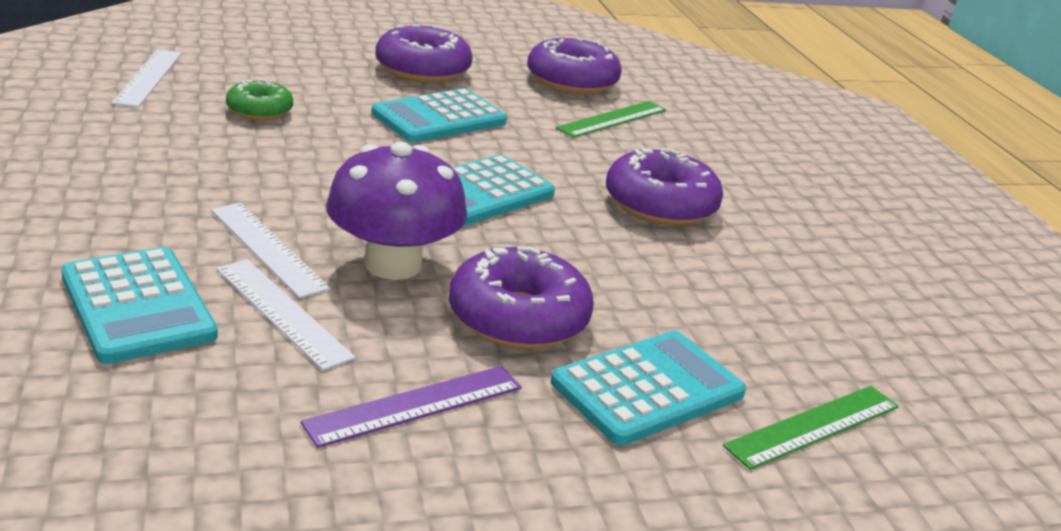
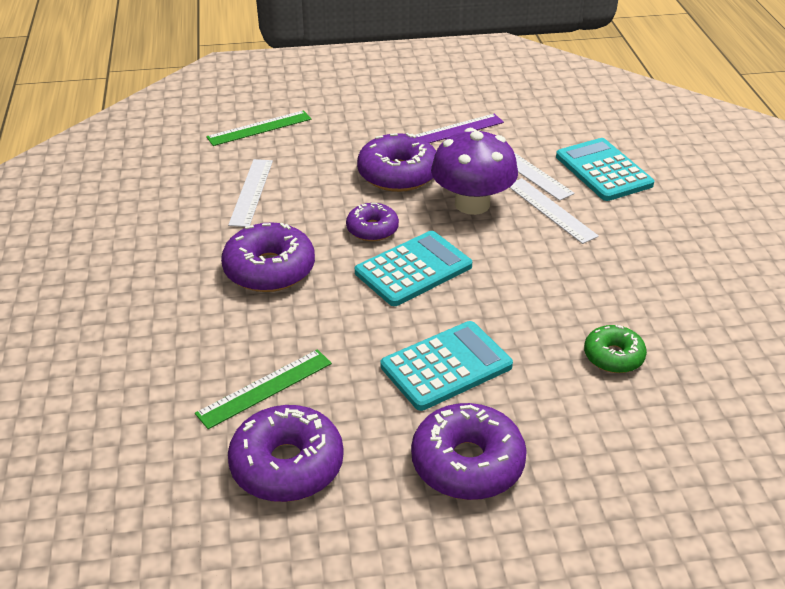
camera: 170 degrees left, 10 degrees up
white ruler [111,50,182,107] -> white ruler moved to [228,159,273,227]
turquoise calculator [551,331,746,445] -> none
none -> purple donut [346,203,399,241]

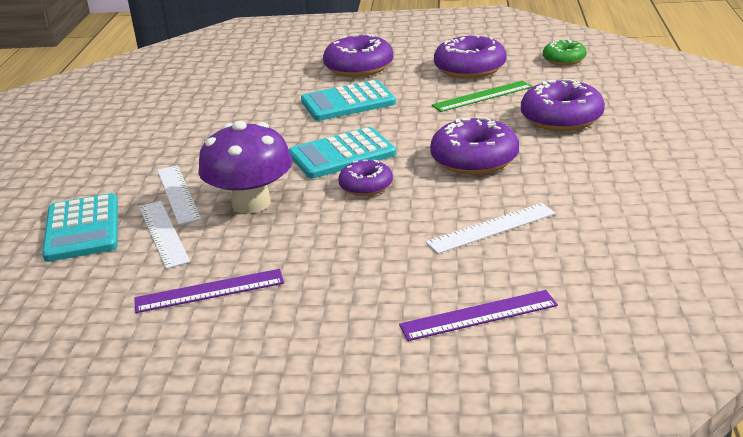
camera: 165 degrees left, 10 degrees down
green ruler [206,110,311,146] -> purple ruler [399,290,558,341]
white ruler [228,159,273,227] -> white ruler turned 45 degrees clockwise [426,203,556,254]
purple donut [357,133,436,192] -> purple donut moved to [521,79,605,131]
green donut [584,325,647,373] -> green donut moved to [543,39,587,65]

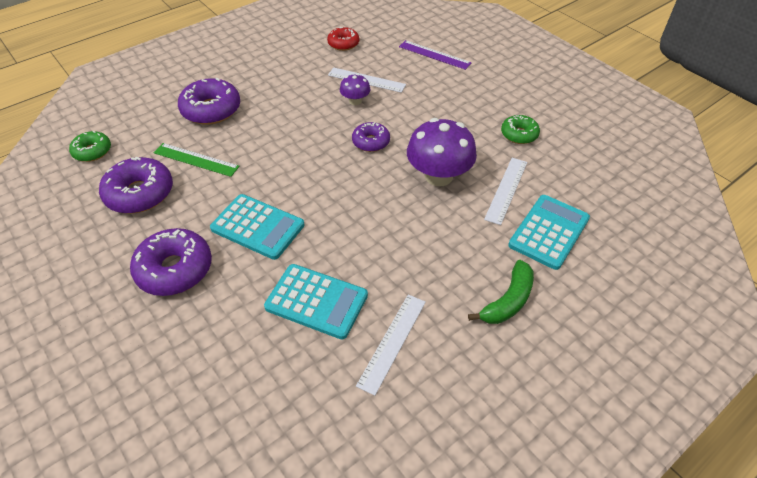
camera: 135 degrees left, 20 degrees up
purple ruler [134,269,284,313] -> green donut [501,115,540,144]
white ruler [157,165,201,225] -> white ruler moved to [356,294,426,396]
turquoise calculator [289,127,396,178] -> turquoise calculator moved to [264,264,368,339]
purple donut [430,117,519,175] -> none
none -> red donut [327,27,359,51]
none -> purple mushroom [340,74,370,105]
none -> green banana [468,260,534,324]

